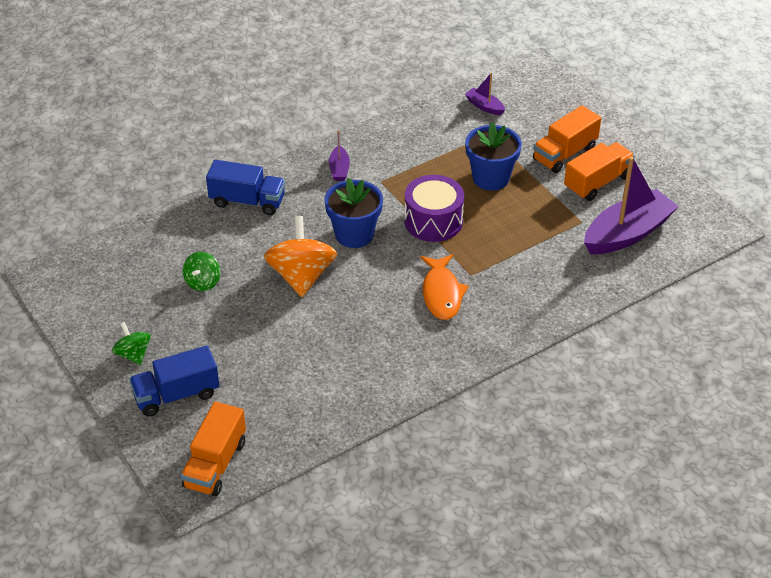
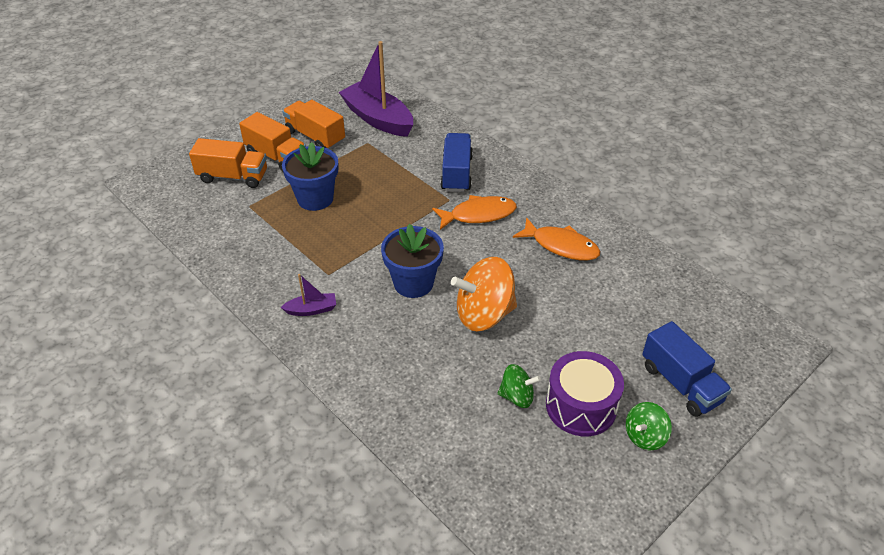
camera: 100 degrees left, 0 degrees up
orange truck [181,401,246,496] -> orange truck moved to [189,138,267,188]
blue truck [206,160,285,215] -> blue truck moved to [440,133,473,192]
purple drum [404,175,464,242] -> purple drum moved to [546,351,624,436]
purple boat [465,73,505,115] -> none
none -> orange fish [513,217,600,261]

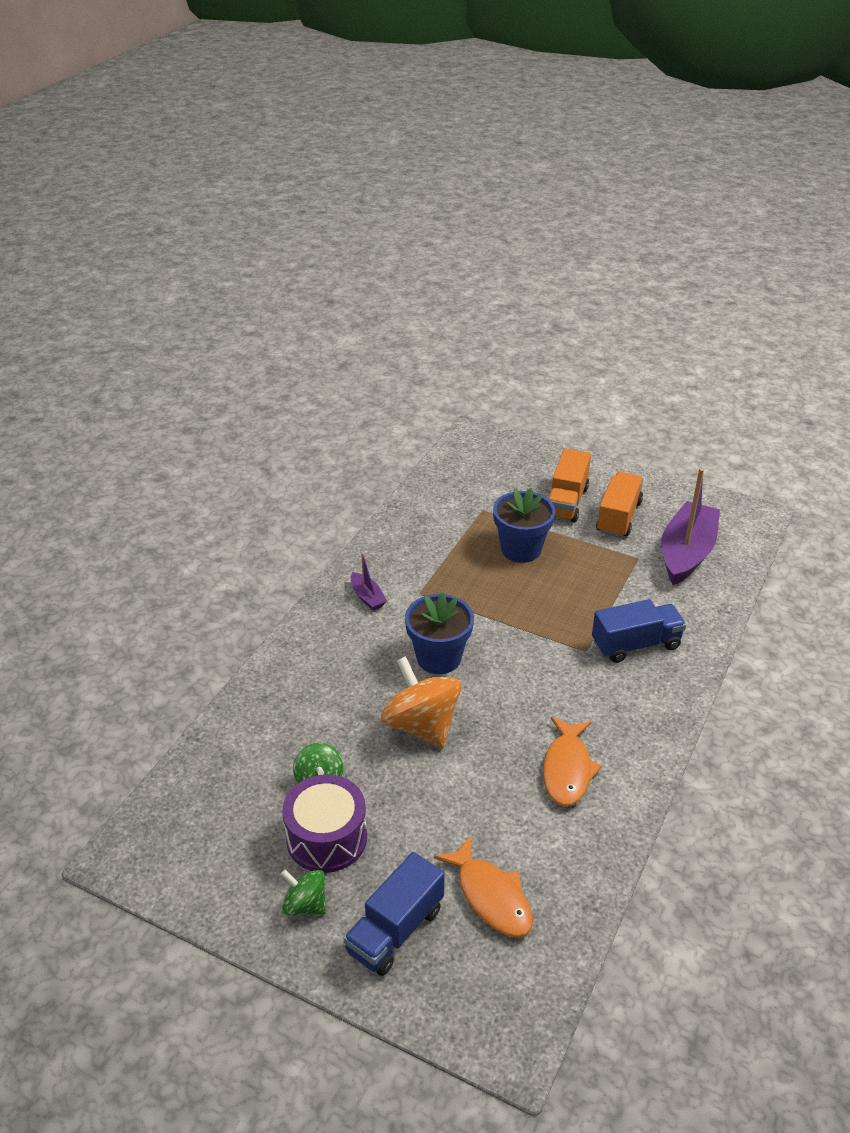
camera: 70 degrees right, 5 degrees down
orange truck [189,138,267,188] -> none
orange fish [432,195,517,230] -> orange fish moved to [434,835,533,937]

